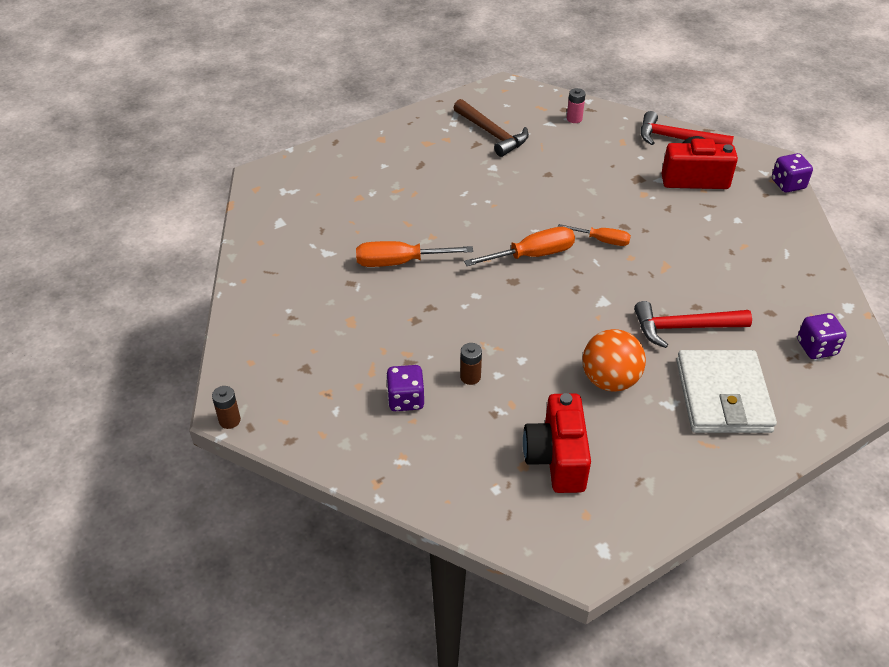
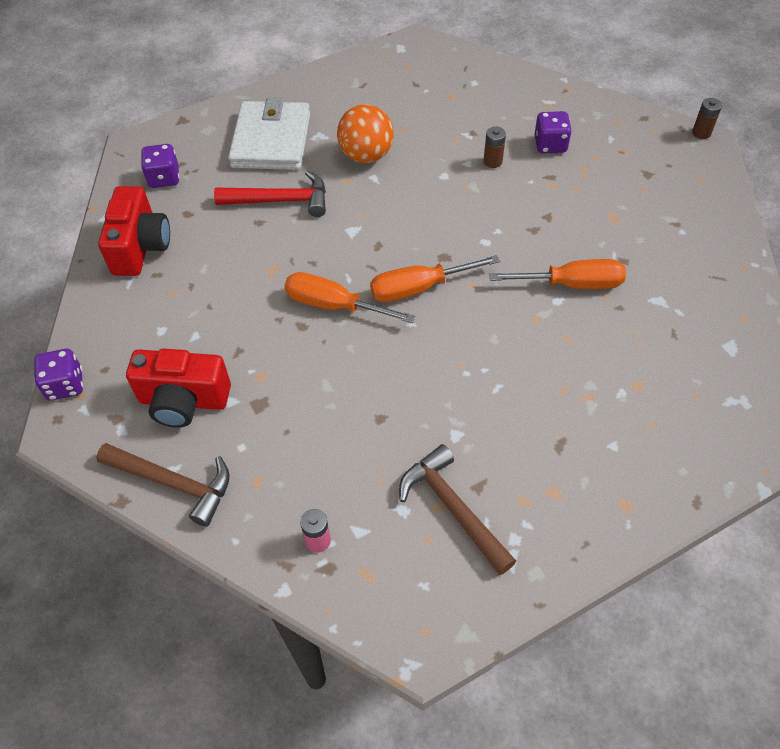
camera: 175 degrees left, 10 degrees up
red camera [523,393,591,493] -> red camera moved to [98,186,170,276]
orange screwdriver [558,224,631,246] -> orange screwdriver [284,272,416,323], size x1.56
red hammer [640,111,734,145] -> brown hammer [96,443,230,527]

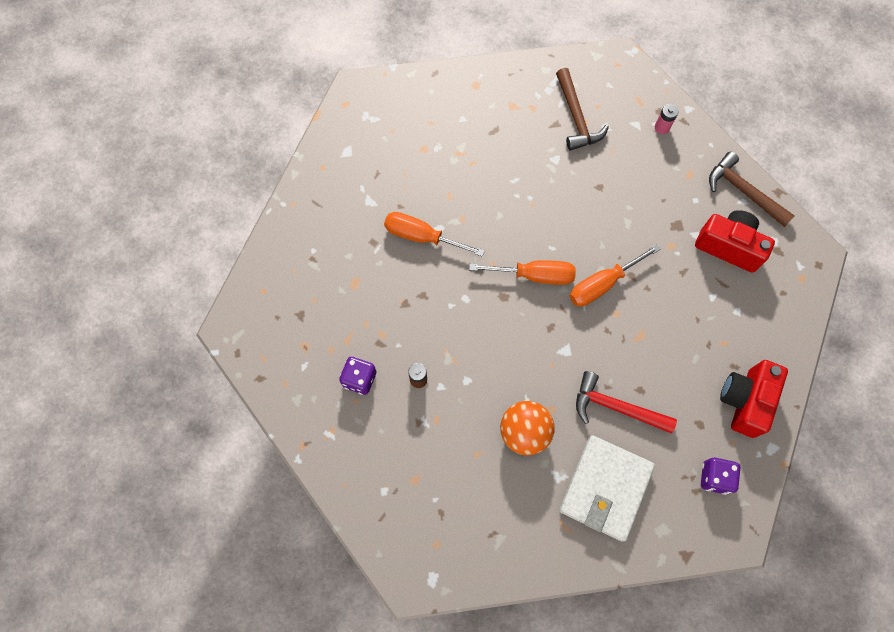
camera: 160 degrees left, 15 degrees up
purple dice [34,349,83,401] -> none
orange screwdriver [284,272,416,323] -> orange screwdriver turned 105 degrees clockwise [569,244,660,307]
brown battery [692,98,722,139] -> none

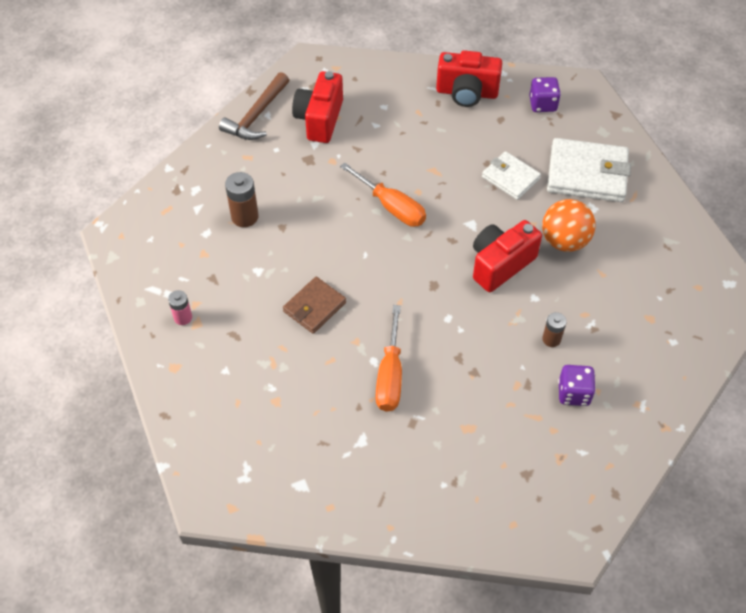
camera: 105 degrees left, 15 degrees down
orange screwdriver [469,260,576,285] -> none
brown hammer [556,68,609,151] -> none
red hammer [576,371,677,434] -> white wallet [482,151,541,200]
pink battery [655,104,679,134] -> pink battery moved to [168,290,192,325]
none -> brown battery [225,172,259,227]
none -> brown wallet [283,277,346,334]
none -> red camera [473,220,542,292]

